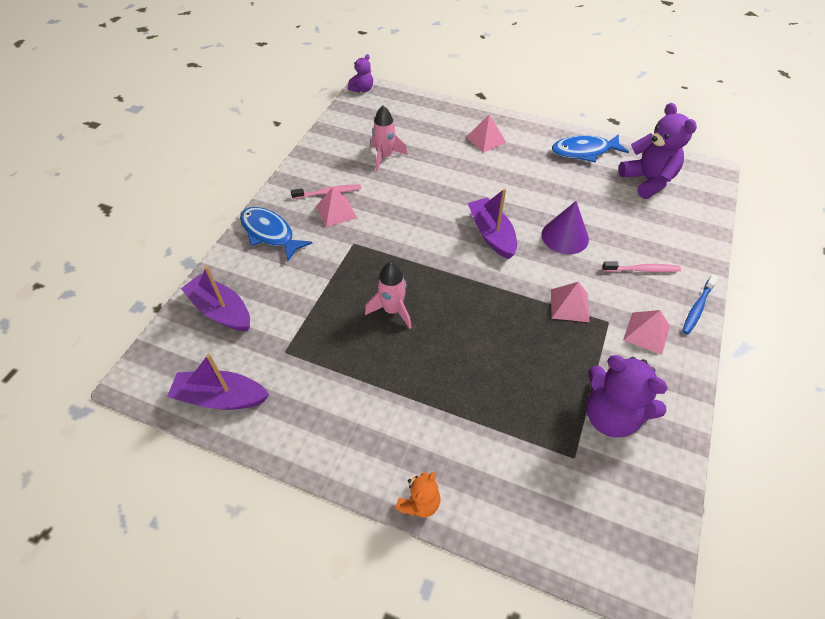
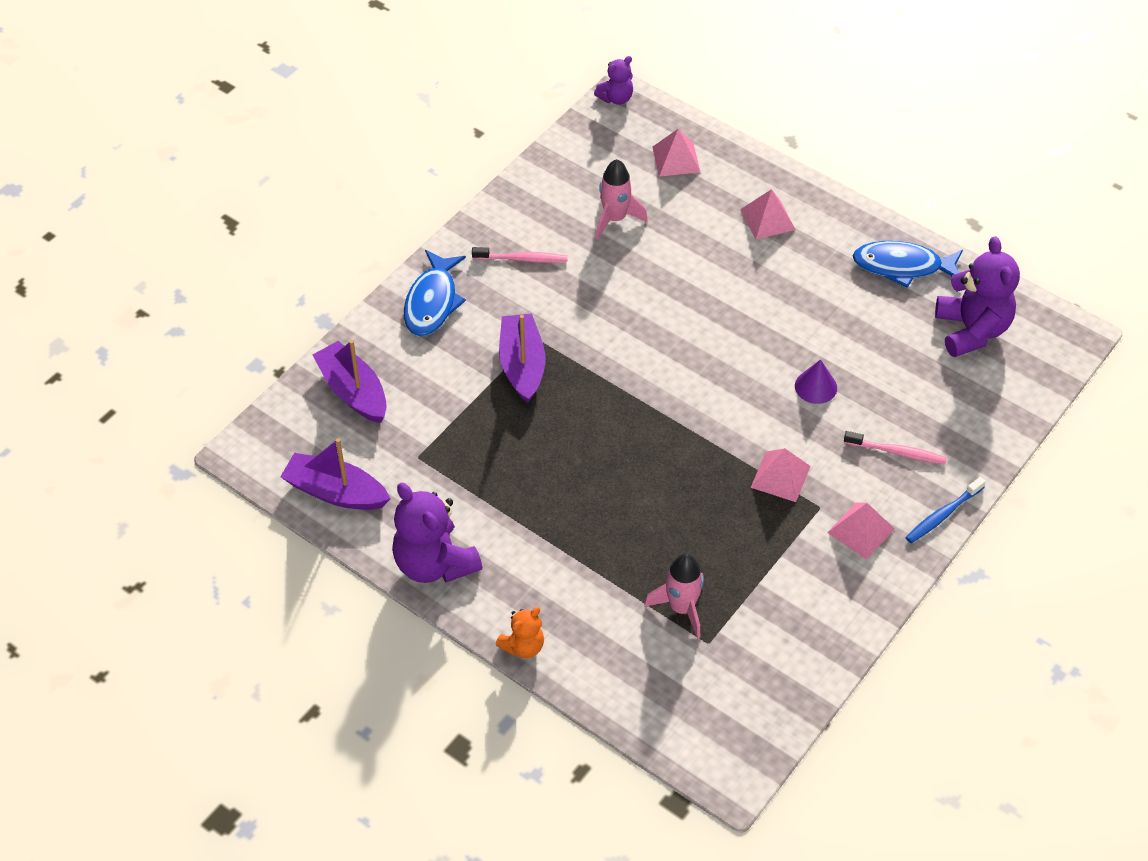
camera: 15 degrees right, 0 degrees up
blue fish [240,207,312,261] -> blue fish turned 135 degrees counterclockwise [404,250,466,336]
pink pyramid [316,187,357,227] -> pink pyramid moved to [653,129,700,177]
pink rocket [365,262,411,329] -> pink rocket moved to [644,553,704,639]
purple boat [468,188,517,259] -> purple boat moved to [499,314,545,403]
purple cone [541,201,589,254] -> purple cone [795,359,837,404], size x0.66
purple teddy bear [586,355,668,437] -> purple teddy bear moved to [392,483,482,583]

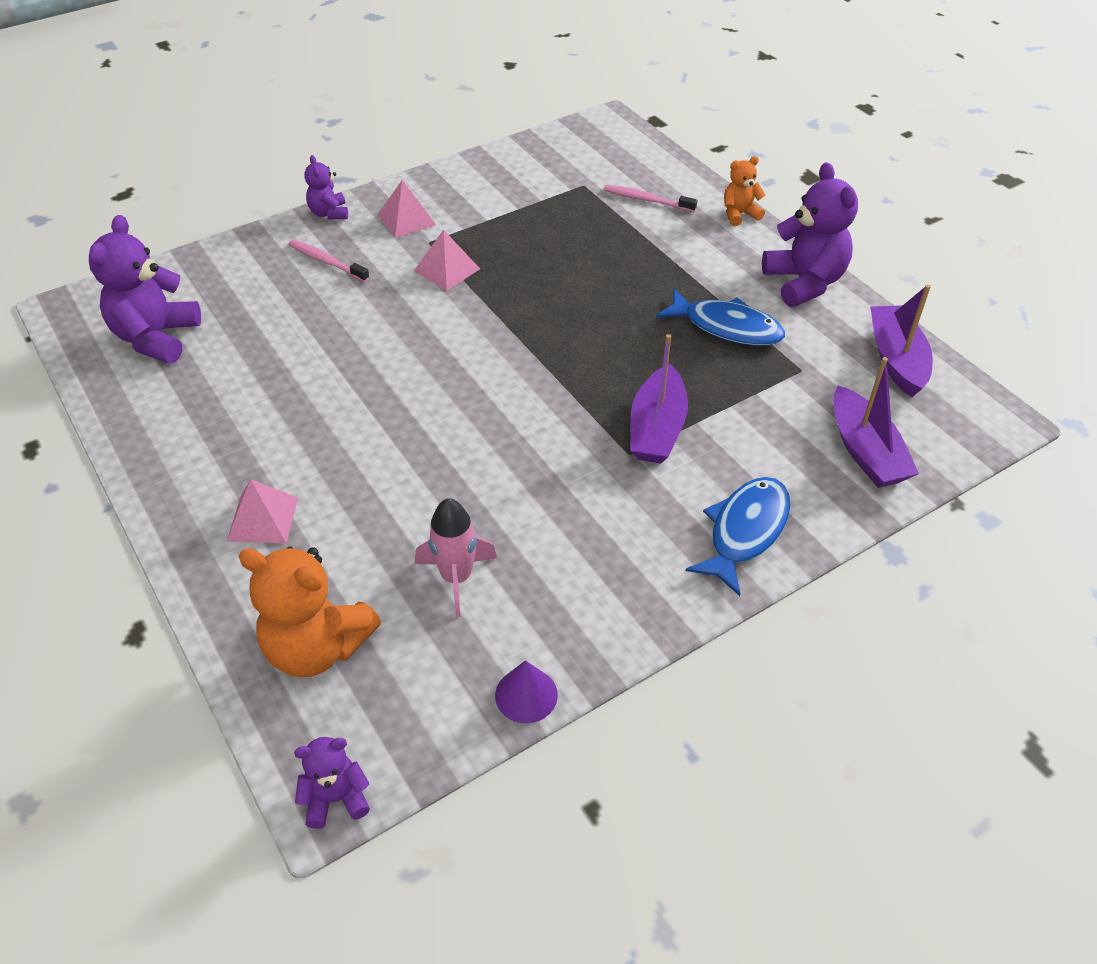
camera: 160 degrees left, 5 degrees down
purple boat [280,438,390,510] -> purple boat turned 135 degrees counterclockwise [870,284,933,397]
pink toothbrush [472,247,568,263] -> pink toothbrush moved to [603,185,697,212]
pink rocket [644,553,704,639] -> none
pink pyramid [653,129,700,177] -> orange teddy bear [239,547,381,677]
purple cone [795,359,837,404] -> purple cone moved to [495,660,558,723]
blue fish [853,241,963,288] -> blue fish moved to [656,288,785,346]
blue toothbrush [905,477,986,543] -> purple teddy bear [305,155,348,220]

